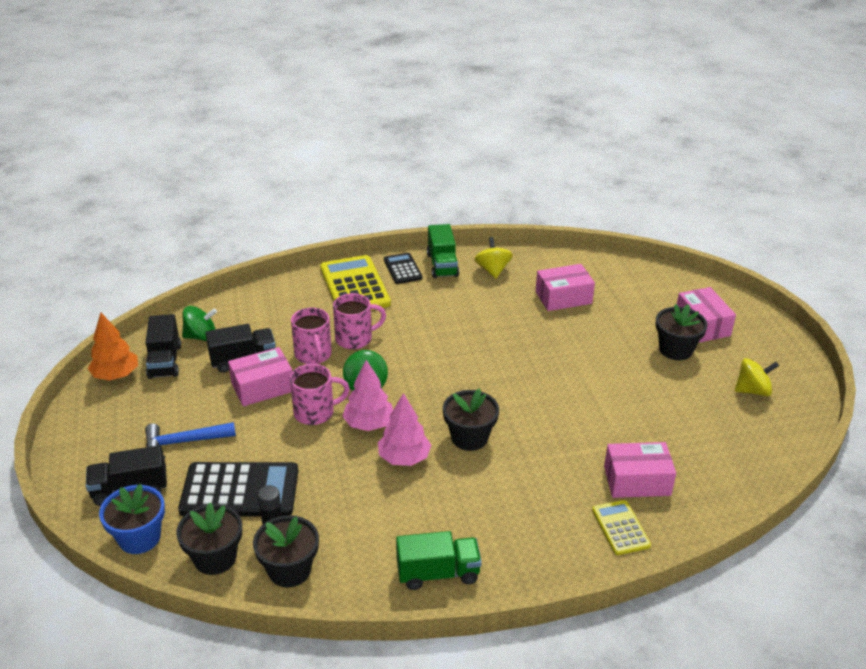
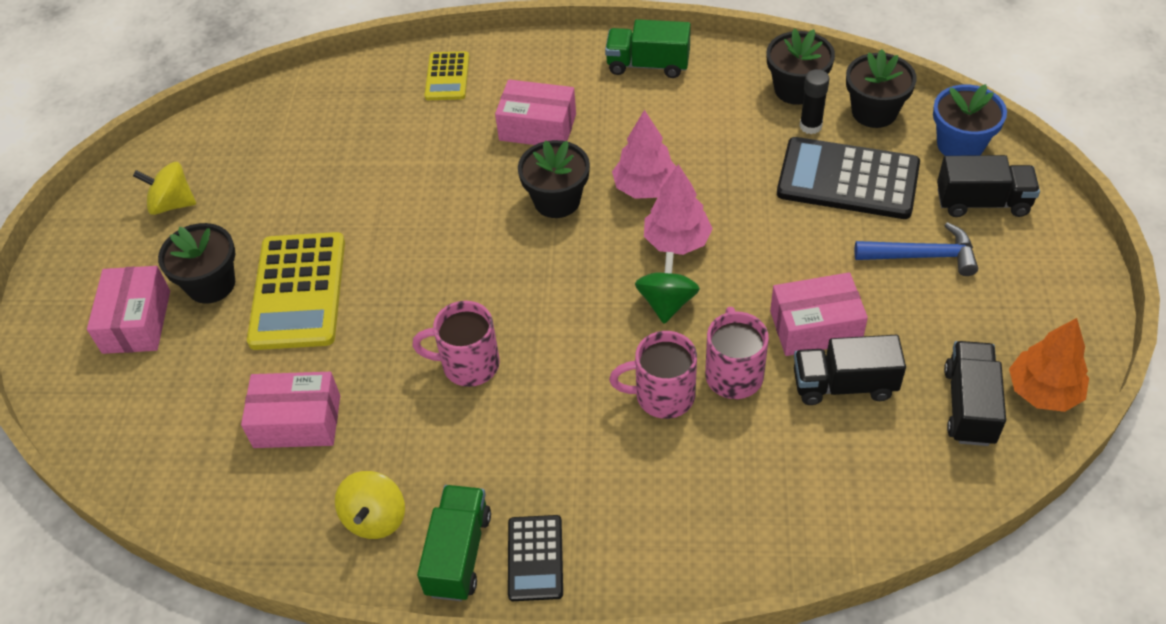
camera: 160 degrees left, 15 degrees up
green spinning top [182,306,217,341] -> none
pink mug [290,364,350,425] -> pink mug moved to [412,301,500,387]
yellow calculator [320,255,391,310] -> yellow calculator moved to [247,232,345,350]
pink box [604,442,676,498] -> pink box moved to [495,80,576,145]

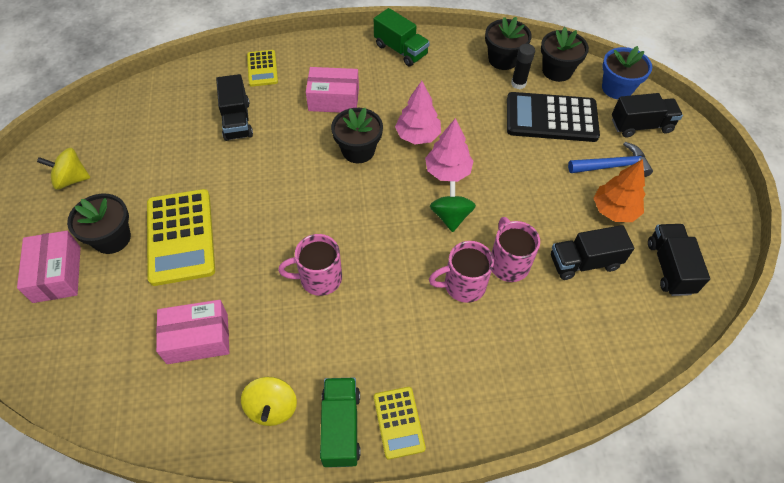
camera: 15 degrees left, 5 degrees up
black calculator [508,515,563,601] -> yellow calculator [374,387,426,459]
green truck [605,19,691,78] -> green truck turned 135 degrees counterclockwise [374,8,430,66]
pink box [770,272,868,356] -> none
orange tree [1009,318,1089,412] -> orange tree moved to [593,159,645,222]
none -> black truck [216,74,253,141]

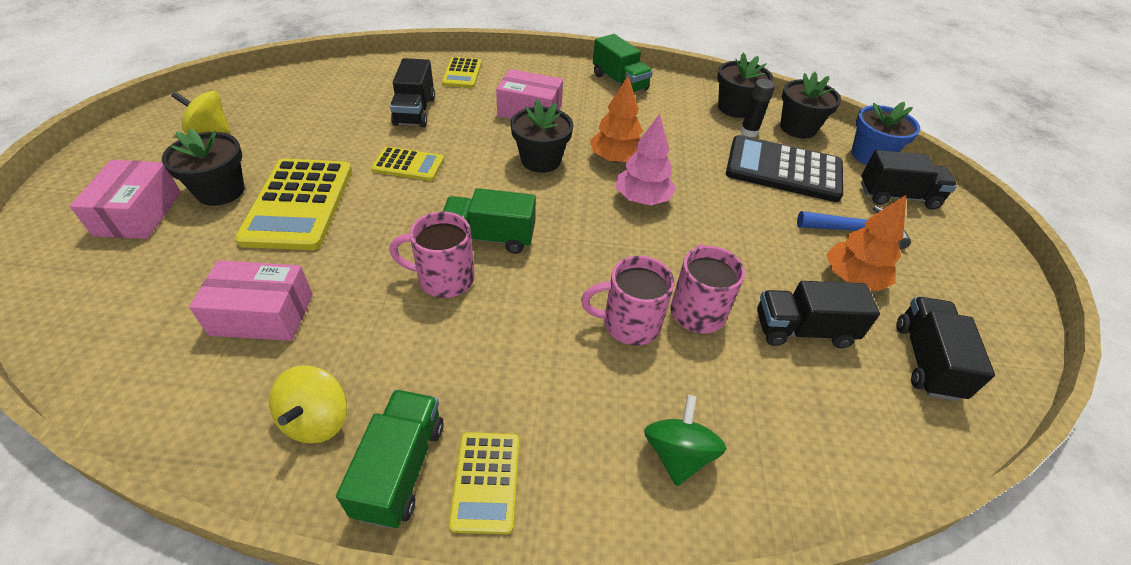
camera: 10 degrees right, 10 degrees down
pink tree [395,81,441,144] -> orange tree [590,76,643,163]
green spinning top [430,181,476,232] -> green spinning top moved to [644,395,727,486]
none -> yellow calculator [371,147,444,181]
none -> green truck [443,188,536,254]

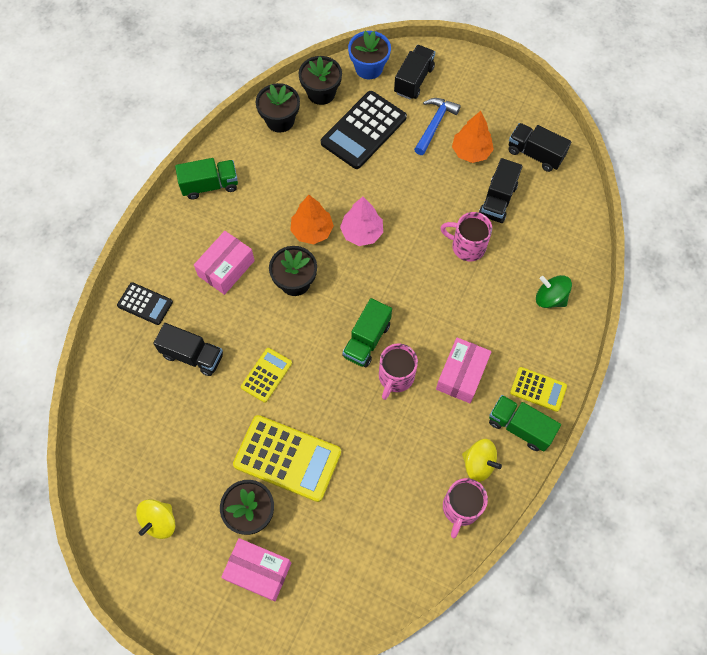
camera: 65 degrees left, 20 degrees up
pink box [189,260,313,341] -> pink box moved to [436,337,492,403]
yellow calculator [442,57,482,88] -> black calculator [117,282,173,325]
pink mug [581,256,674,346] -> pink mug moved to [443,478,488,538]
black glue stick [740,79,775,137] -> none

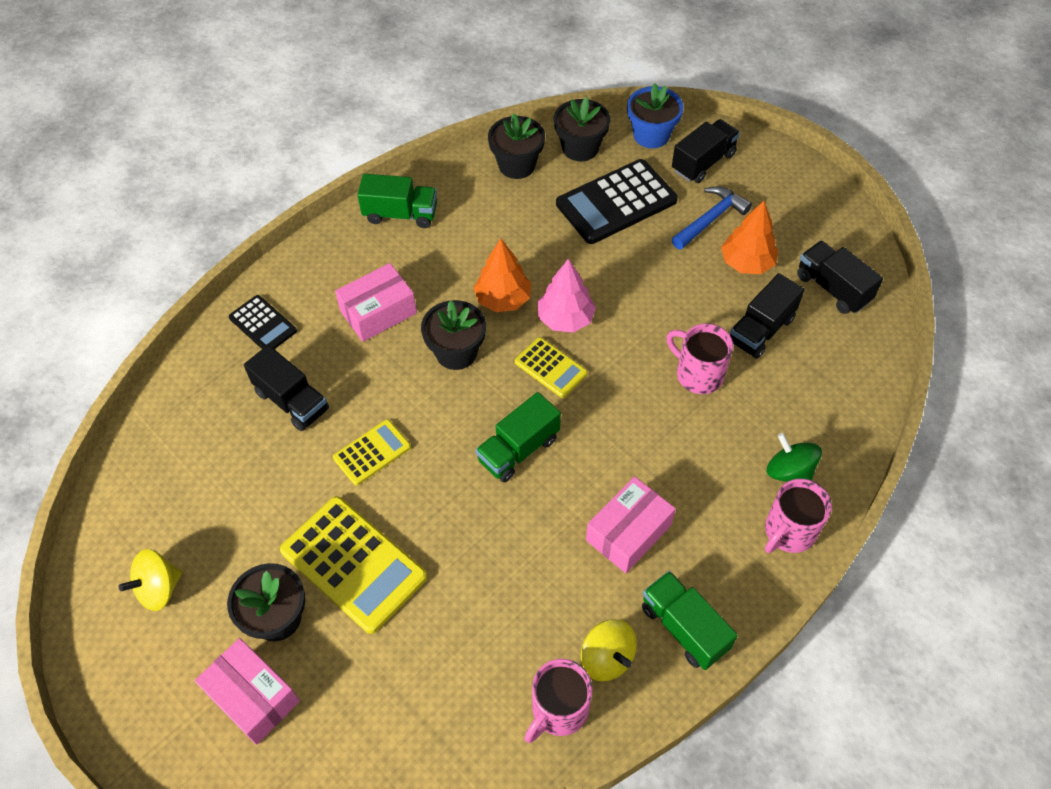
camera: 20 degrees right, 10 degrees down
pink mug [379,343,418,400] -> pink mug moved to [765,479,832,553]
yellow calculator [510,367,567,412] -> yellow calculator moved to [515,337,587,398]

